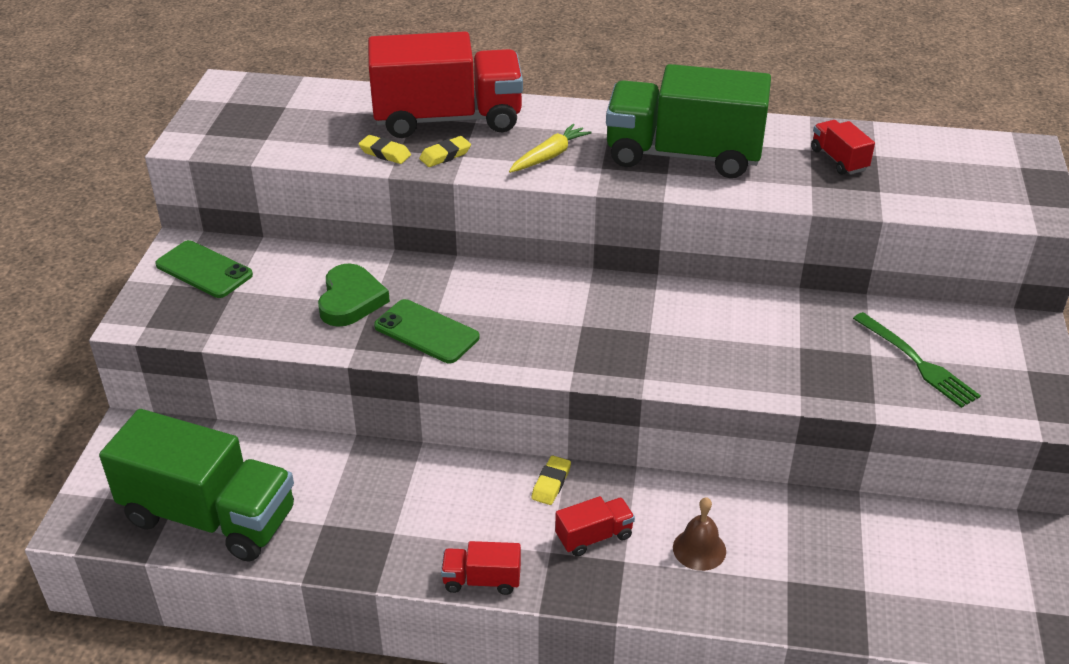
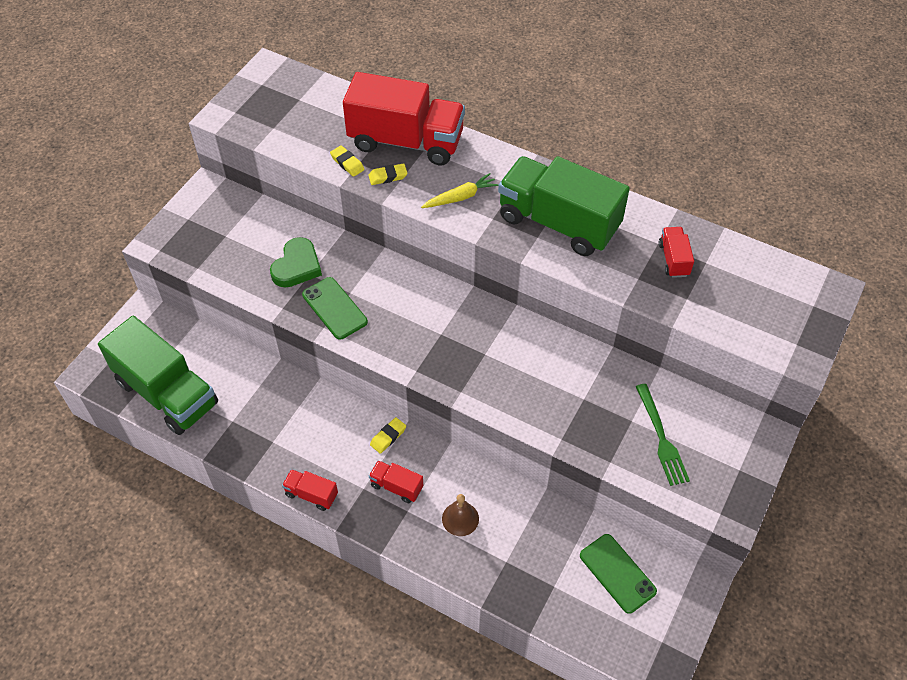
camera: 20 degrees right, 15 degrees up
green phone [155,240,253,298] -> green phone moved to [580,534,657,614]
red truck [555,496,635,557] -> red truck turned 150 degrees counterclockwise [369,460,423,503]

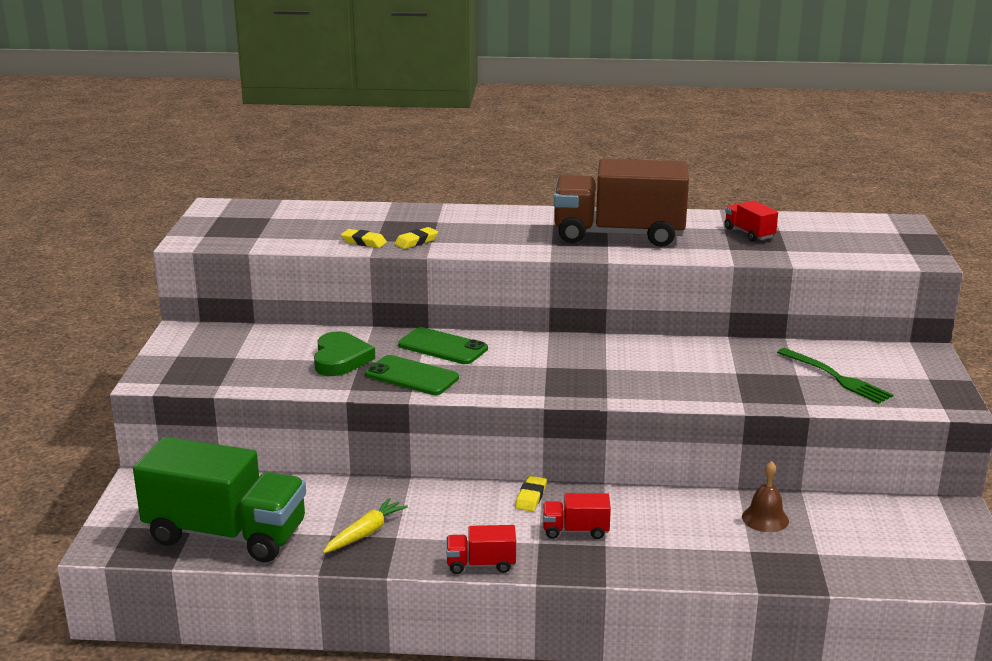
camera: 25 degrees left, 30 degrees down
red truck [343,72,465,165] -> none
yellow carrot [421,173,499,208] -> yellow carrot moved to [323,498,408,553]
brown bell [442,494,479,536] -> brown bell moved to [742,461,789,532]
green truck [498,156,630,256] -> brown truck [554,159,689,247]
green phone [580,534,657,614] -> green phone moved to [398,327,488,364]

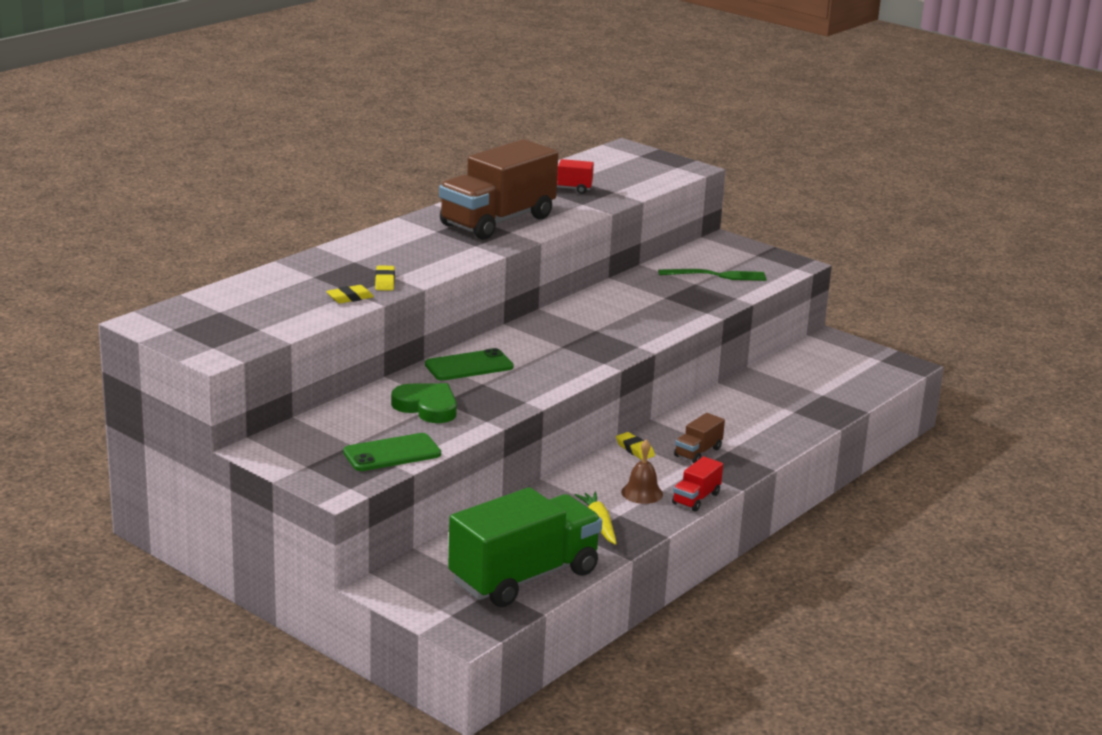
camera: 55 degrees left, 0 degrees up
green phone [365,355,459,395] -> green phone moved to [343,433,441,471]
red truck [543,493,611,539] -> brown truck [674,413,725,463]
brown bell [742,461,789,532] -> brown bell moved to [621,439,663,504]

